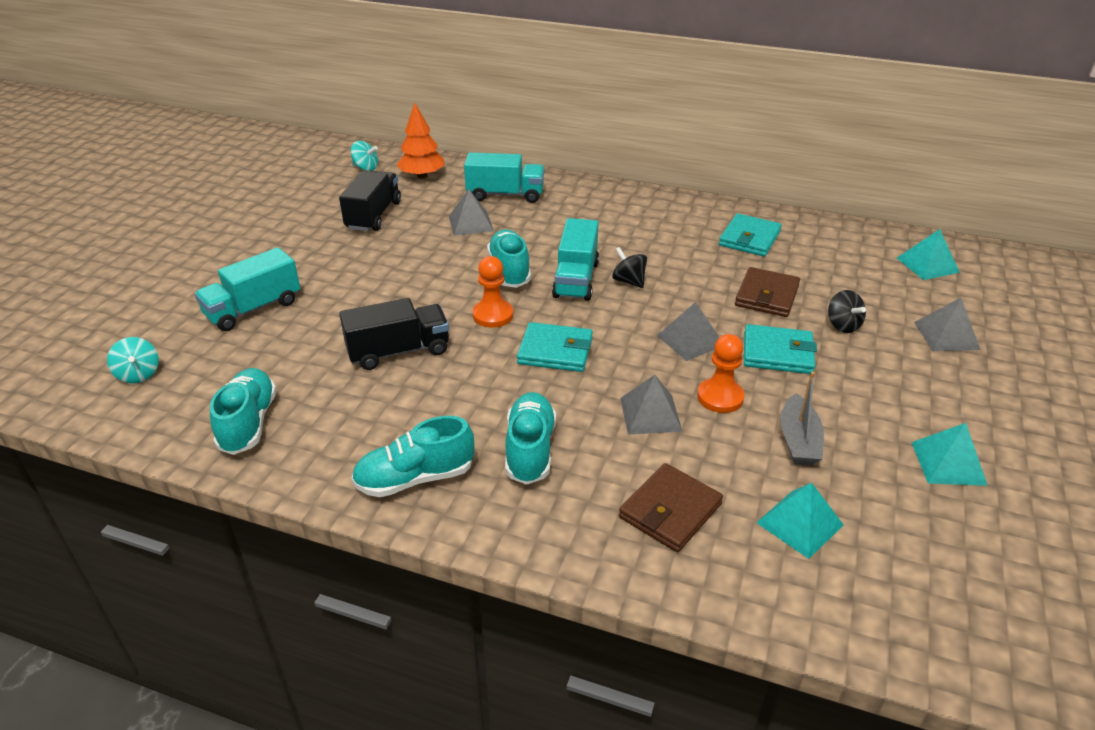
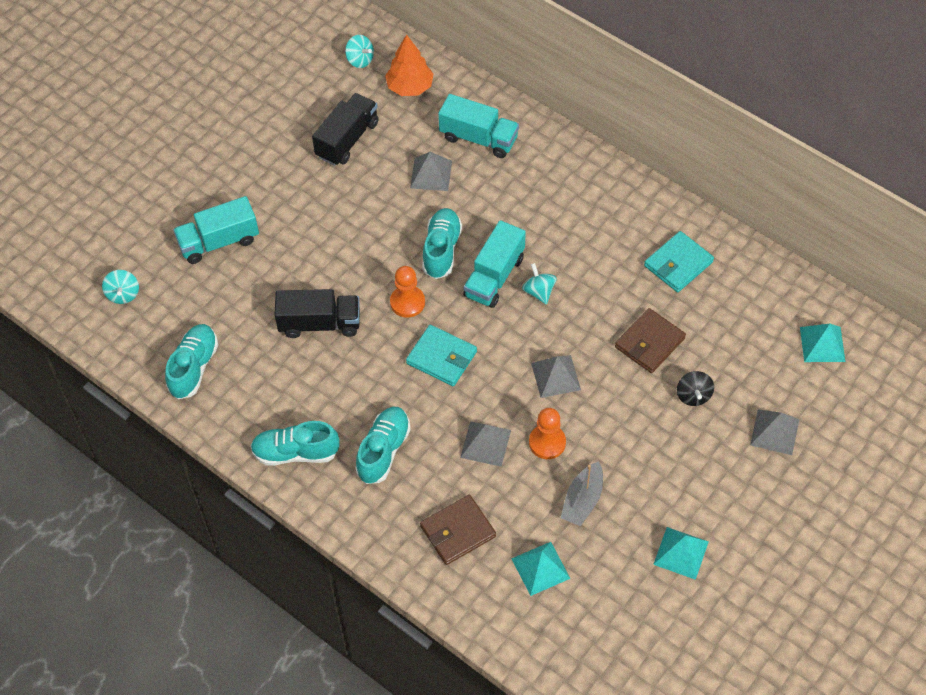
camera: 20 degrees right, 20 degrees up
black spinning top [612,247,647,288] -> turquoise spinning top [522,263,557,305]
turquoise wallet [744,324,817,374] -> none

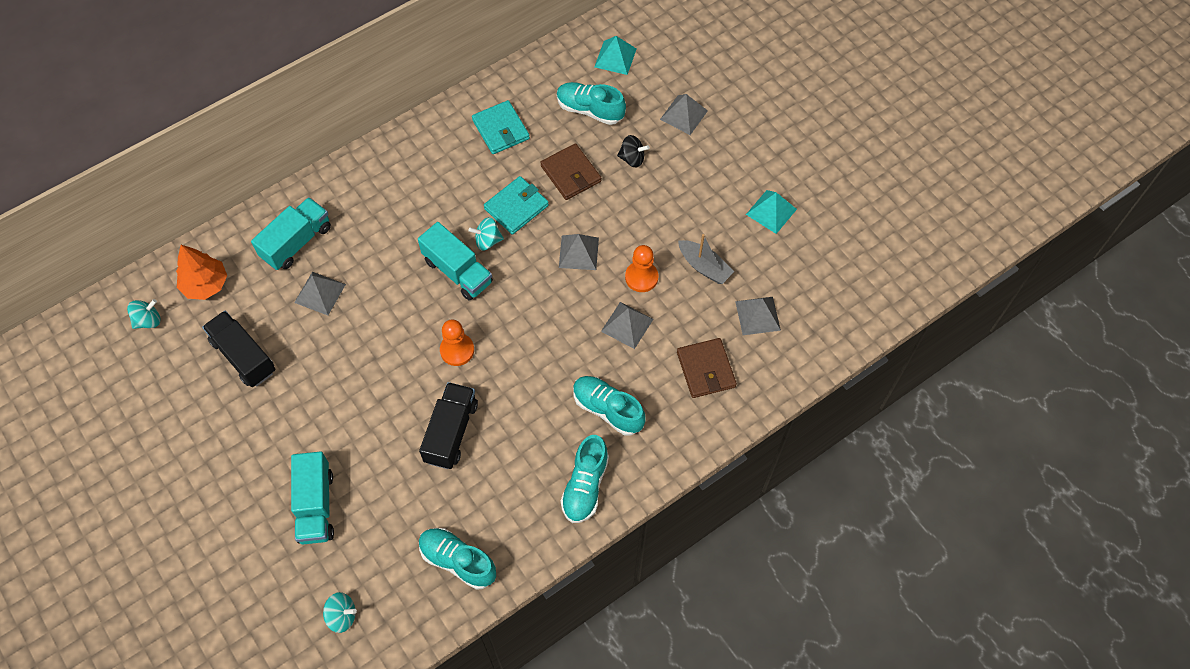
camera: 75 degrees left, 5 degrees up
turquoise wallet [406,325,477,386] -> turquoise wallet moved to [484,176,549,235]
turquoise shoe [422,208,462,279] -> turquoise shoe moved to [557,82,626,125]
turquoise pyramid [511,542,570,596] -> grey pyramid [735,297,781,335]

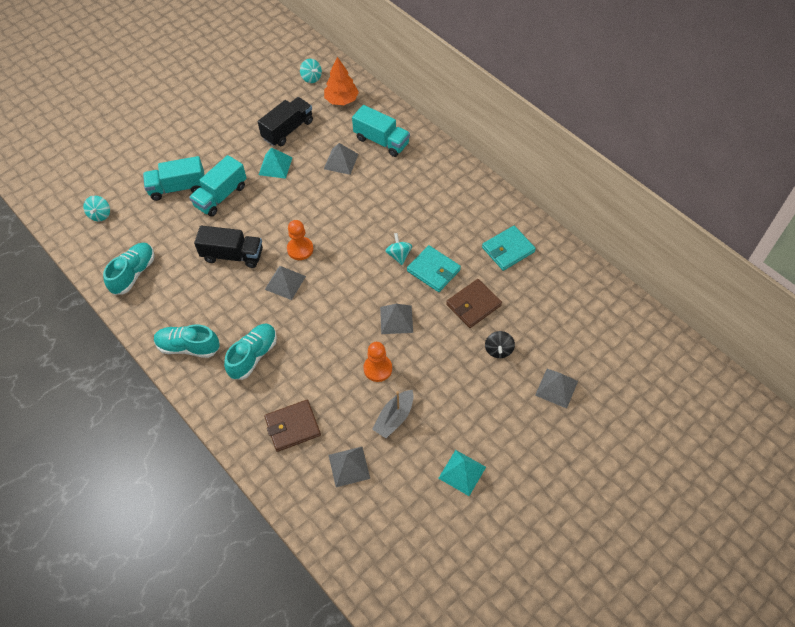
camera: 85 degrees right, 5 degrees down
turquoise truck [418,222,493,301] -> turquoise truck moved to [189,155,247,217]
turquoise shoe [557,82,626,125] -> none
turquoise pyramid [594,36,636,75] -> turquoise pyramid moved to [259,147,293,179]
grey pyramid [601,302,653,349] -> grey pyramid moved to [265,266,306,300]

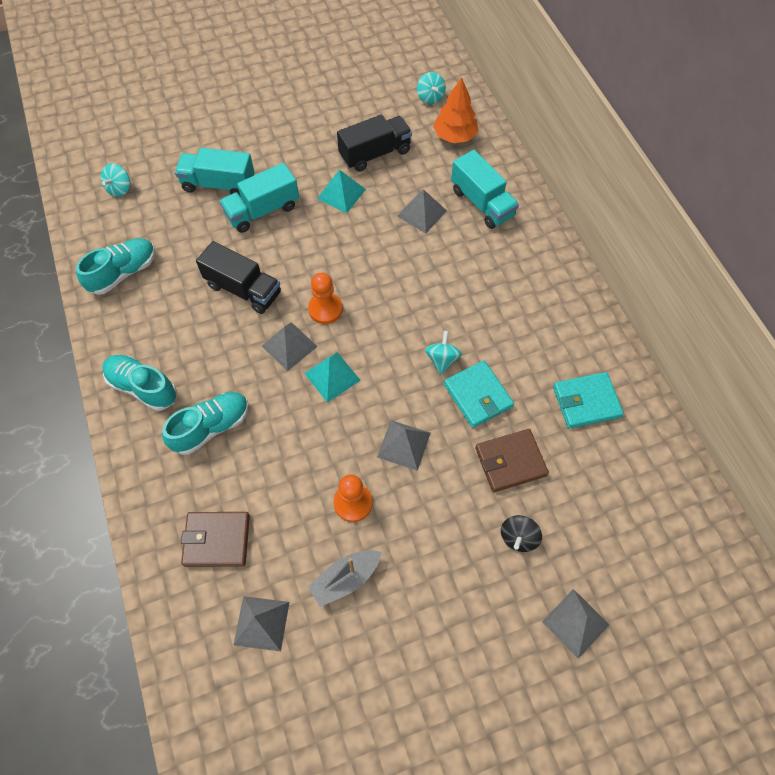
camera: 20 degrees right, 5 degrees up
turquoise pyramid [438,450,486,496] -> turquoise pyramid moved to [304,352,361,403]

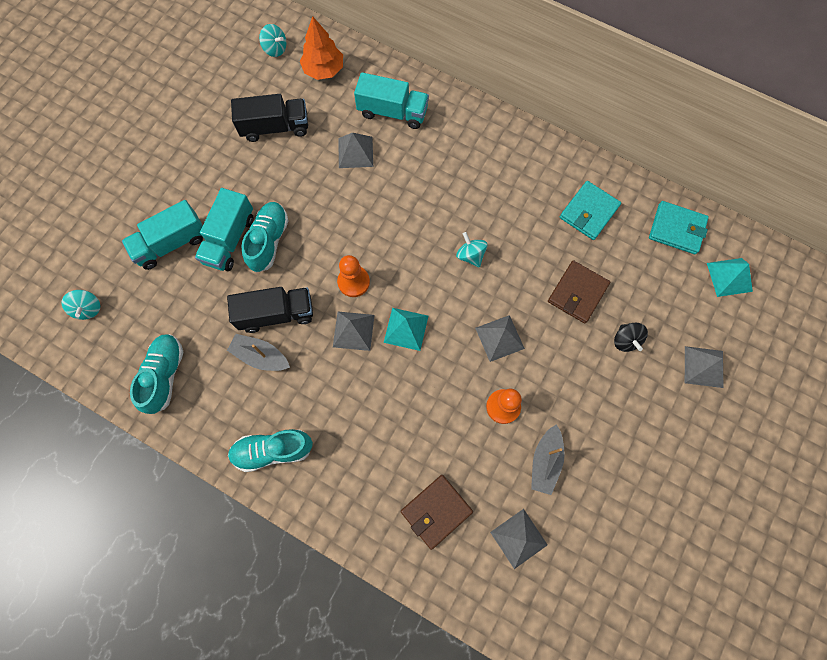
camera: 40 degrees left, 10 degrees up
turquoise shoe [162,392,249,455] -> turquoise shoe moved to [242,202,288,273]
turquoise pyramid [317,170,366,213] -> turquoise pyramid moved to [707,258,753,297]
black truck [337,115,412,172] -> black truck turned 60 degrees clockwise [231,94,308,142]
turquoise wallet [444,360,514,428] -> turquoise wallet moved to [649,201,709,254]
none -> grey boat [227,334,290,371]

